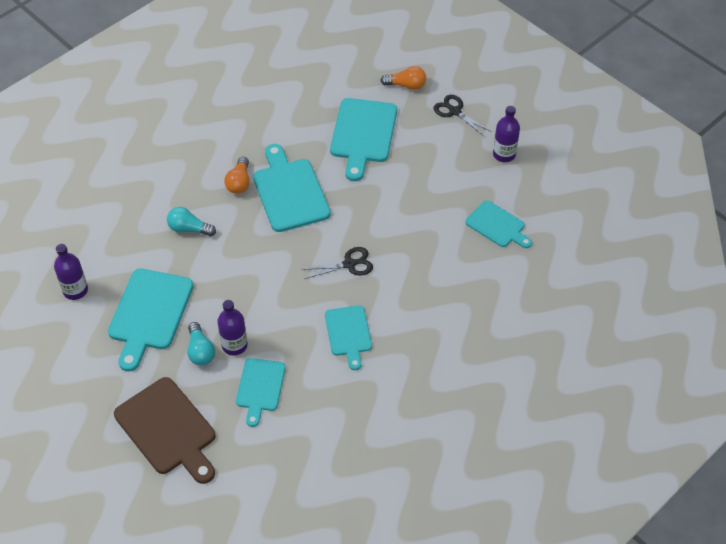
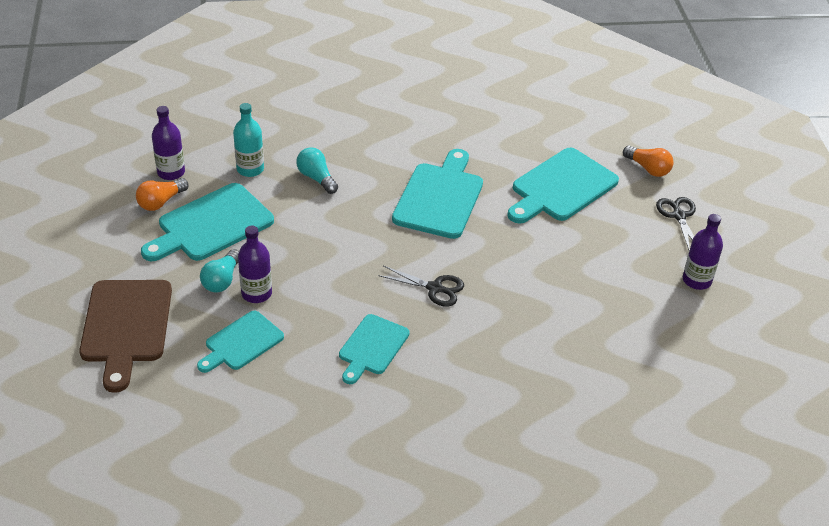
camera: 35 degrees right, 10 degrees down
orange light bulb [224,157,250,194] -> orange light bulb moved to [136,178,188,211]
turquoise cutting board [465,200,532,248] -> none
none -> turquoise bottle [233,103,264,177]

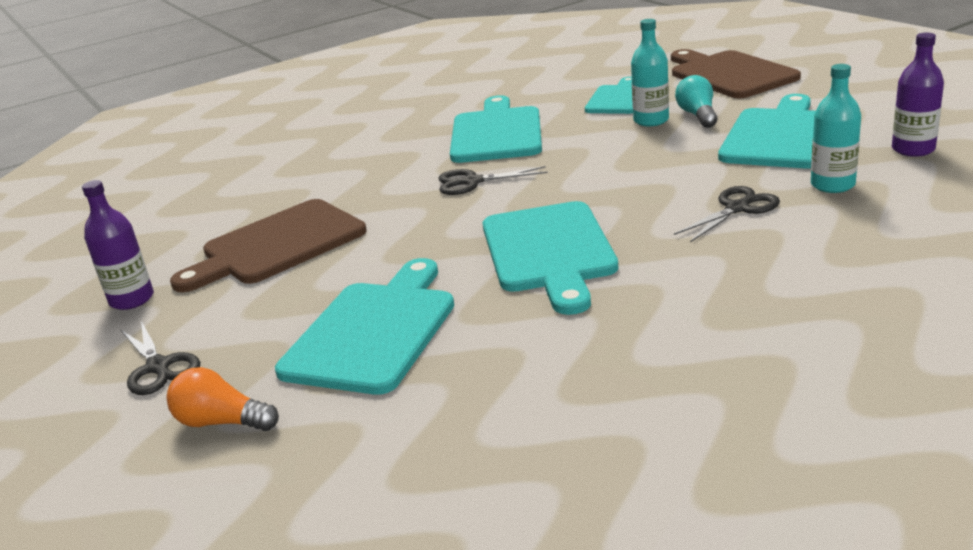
camera: 160 degrees right, 15 degrees down
orange light bulb [136,178,188,211] -> none
purple bottle [238,226,272,303] -> turquoise bottle [631,19,669,126]
turquoise light bulb [296,147,338,194] -> black scissors [674,186,780,242]
turquoise cutting board [339,314,410,384] -> turquoise cutting board [450,95,542,163], size x1.61
none -> brown cutting board [170,199,367,292]

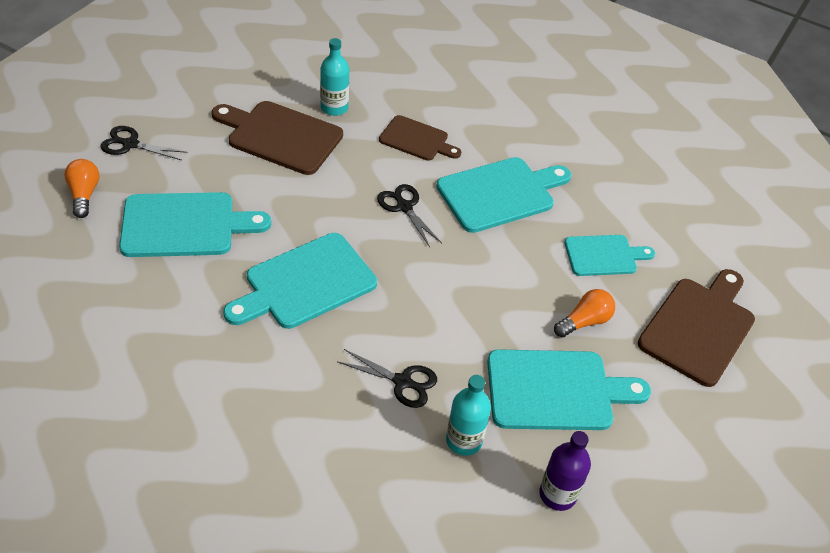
camera: 55 degrees right, 20 degrees up
purple bottle [82,180,154,310] -> none
black scissors [120,321,201,395] -> black scissors turned 75 degrees clockwise [100,126,188,160]
turquoise bottle [631,19,669,126] -> turquoise bottle moved to [320,38,349,116]
turquoise light bulb [675,75,717,128] -> orange light bulb [554,289,615,337]
none -> brown cutting board [379,115,461,161]

